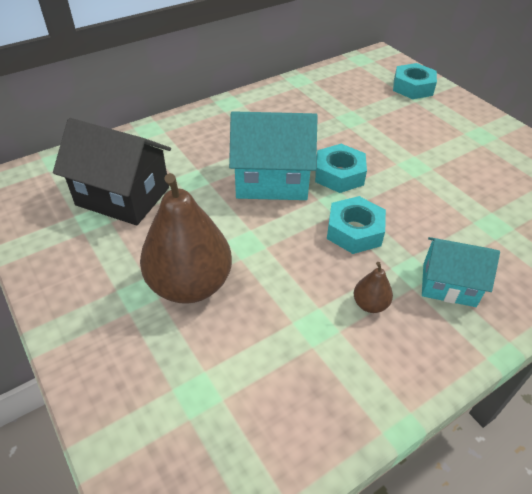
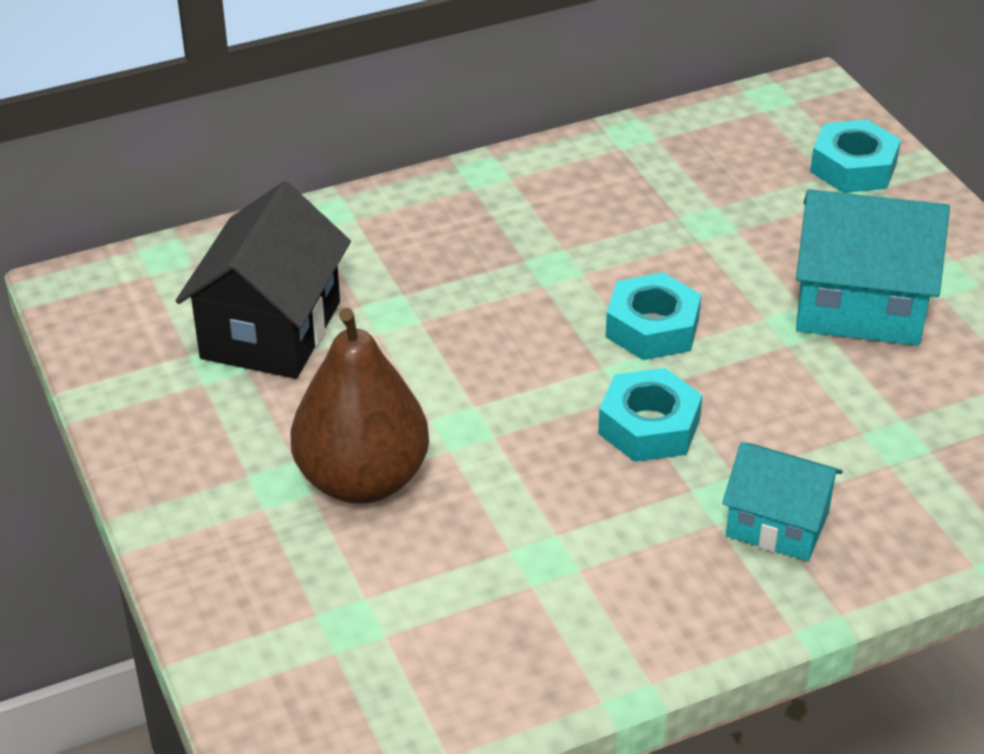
camera: 10 degrees right, 5 degrees down
black house [53,118,171,225] -> black house turned 75 degrees clockwise [176,181,351,379]
turquoise house [229,111,318,200] -> turquoise house moved to [796,189,950,346]
brown pear [354,262,393,313] -> none

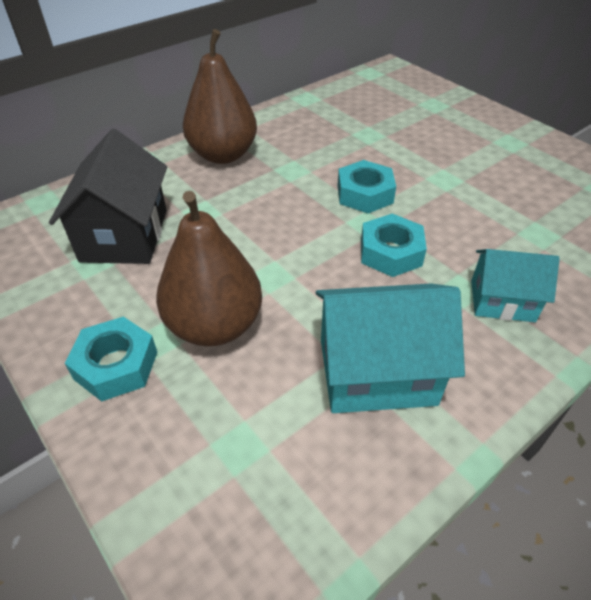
camera: 15 degrees left, 5 degrees up
turquoise house [796,189,950,346] -> turquoise house moved to [316,284,465,413]
turquoise nut [810,119,901,193] -> turquoise nut moved to [65,317,157,401]
none -> brown pear [183,29,257,164]

